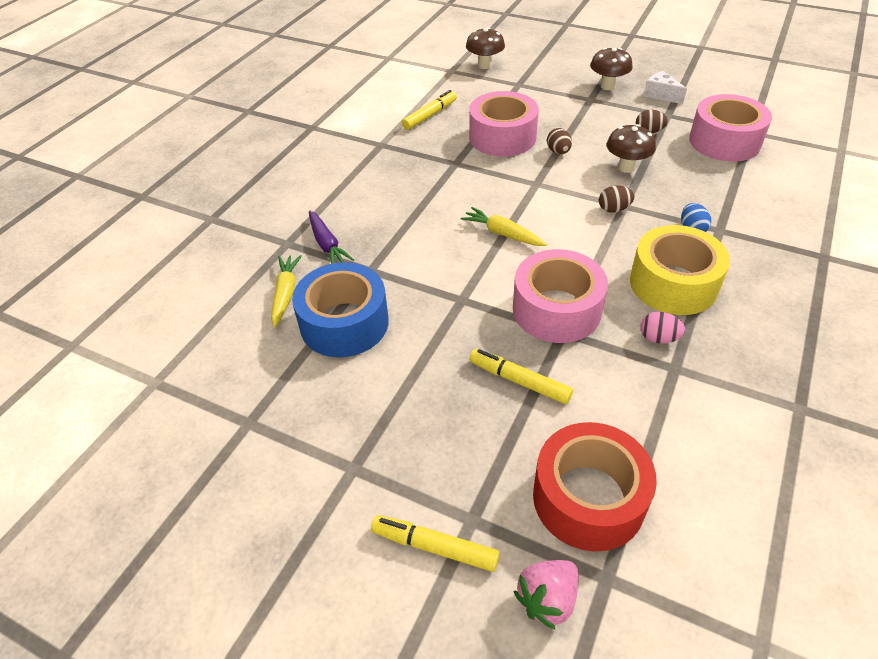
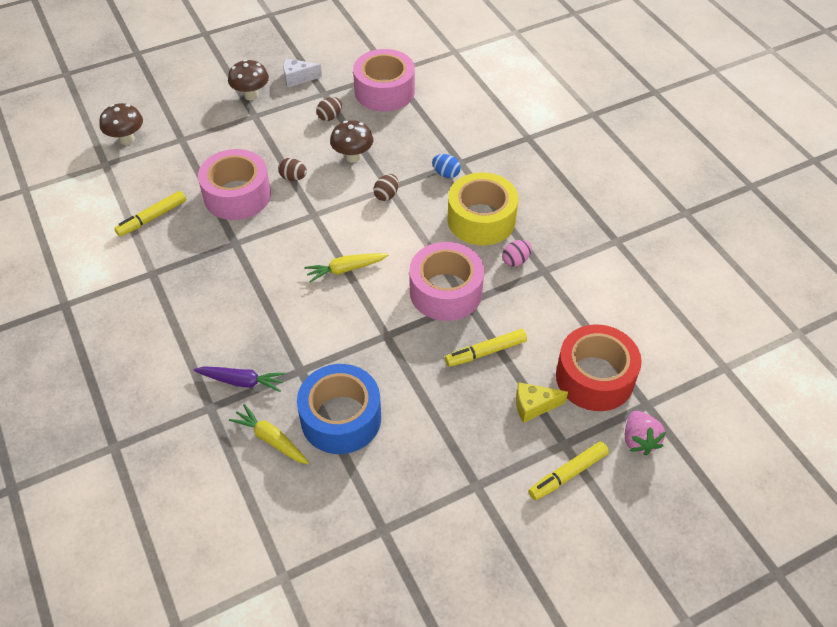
camera: 55 degrees left, 5 degrees up
yellow marker [402,90,457,130] -> yellow marker turned 120 degrees counterclockwise [114,191,186,237]
none -> yellow cheese [516,382,568,423]

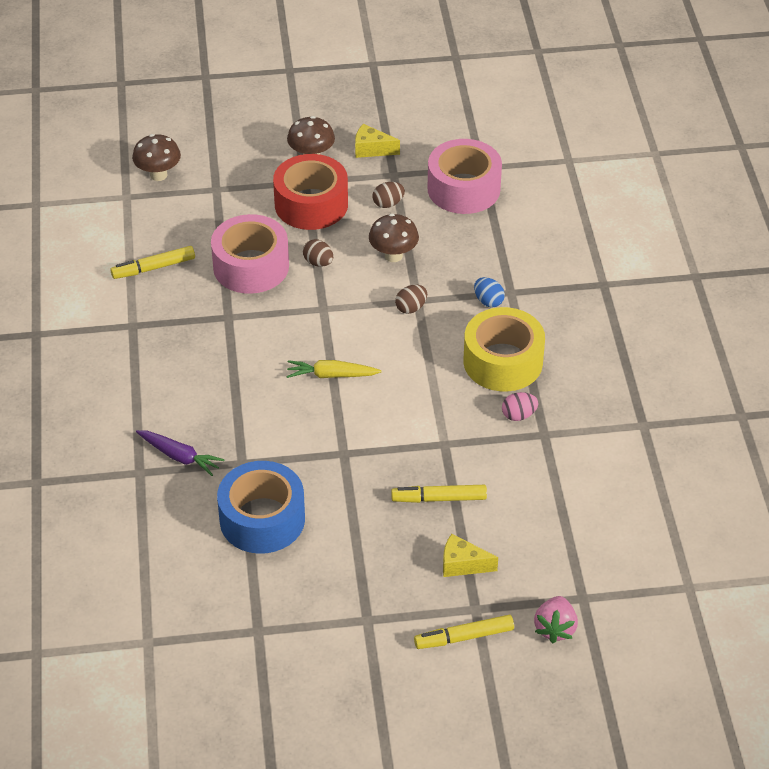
camera: 20 degrees right, 5 degrees down
yellow carrot [229,404,309,464] -> none
white cheese [283,58,322,88] -> yellow cheese [355,124,400,158]
pink tape [409,242,484,321] -> none
red tape [556,325,642,411] -> red tape moved to [273,154,348,230]

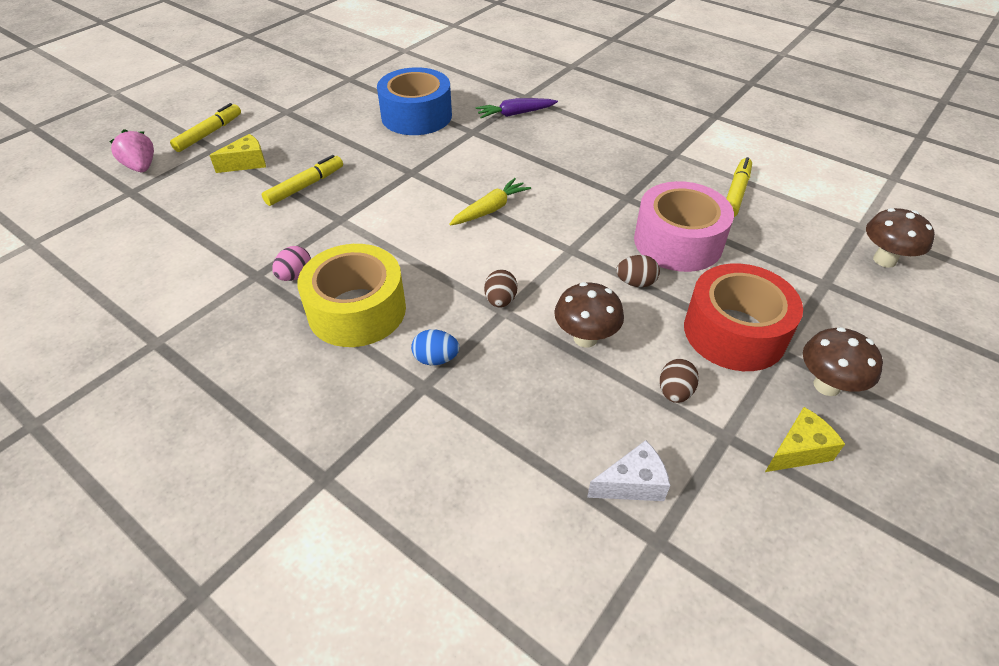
camera: 135 degrees right, 0 degrees up
pink tape [428,139,502,214] -> white cheese [587,440,670,501]

